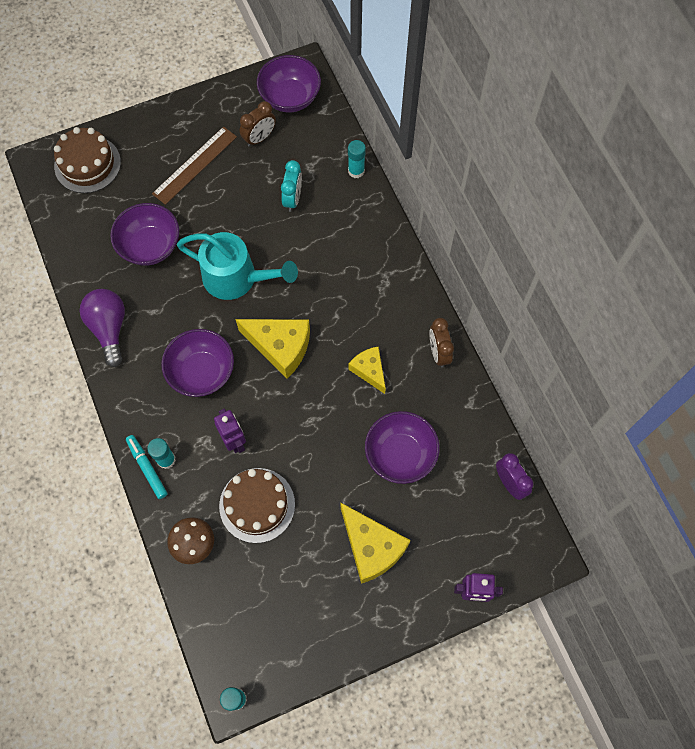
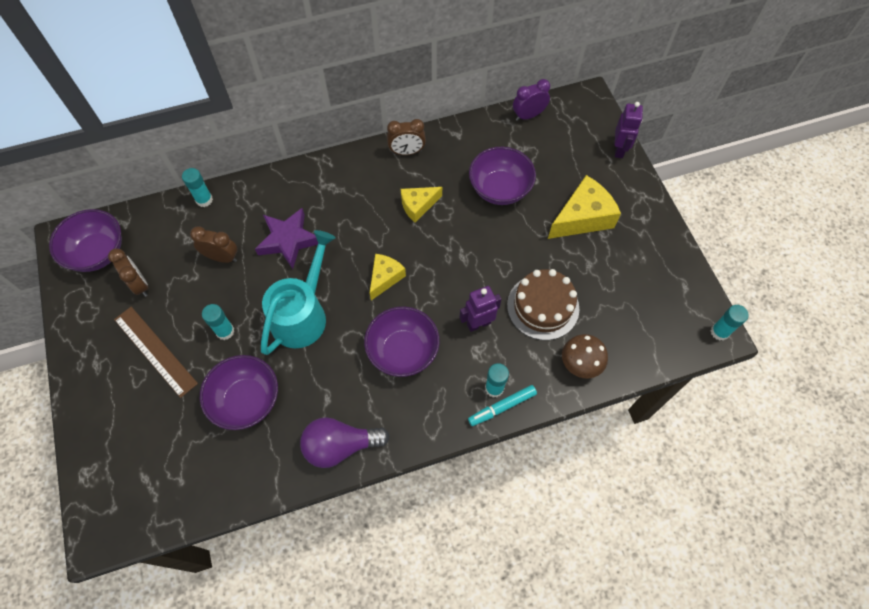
camera: 85 degrees left, 5 degrees down
brown cake [54,127,121,193] -> none
yellow cheese [235,319,310,379] -> yellow cheese [370,254,406,300], size x0.61
turquoise clock [281,160,302,212] -> brown clock [190,226,237,263]
none -> turquoise glue stick [202,304,235,340]
none -> purple star [255,208,318,269]

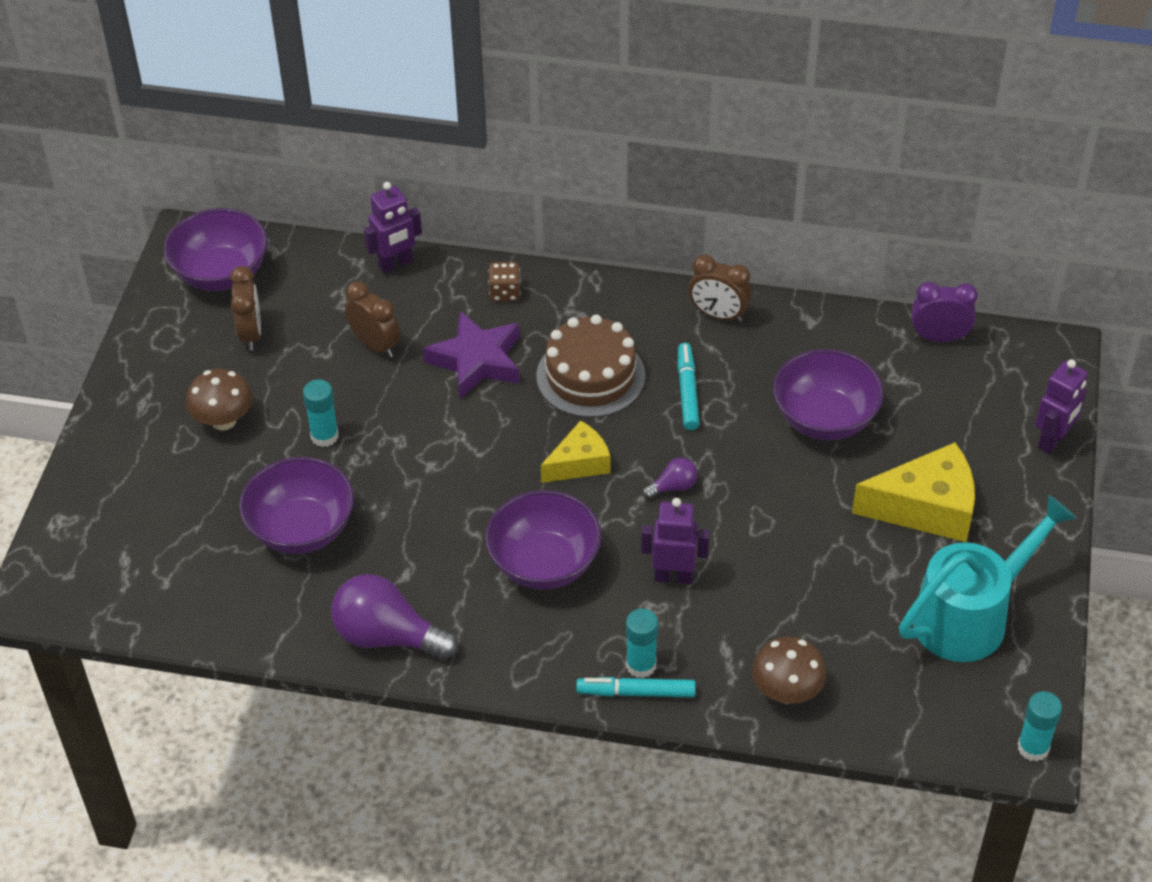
camera: 30 degrees right, 15 degrees down
brown ruler [114,307,198,398] -> brown mushroom [186,368,253,431]
turquoise glue stick [182,168,213,207] -> purple robot [364,182,422,274]
turquoise watering can [261,230,336,355] -> turquoise watering can moved to [899,495,1077,662]
yellow cheese [401,187,442,223] -> turquoise marker [678,343,700,430]
brown cake [507,269,579,340] -> brown cake moved to [536,315,645,418]
none -> brown dice [488,262,521,301]
none -> purple light bulb [642,458,698,499]

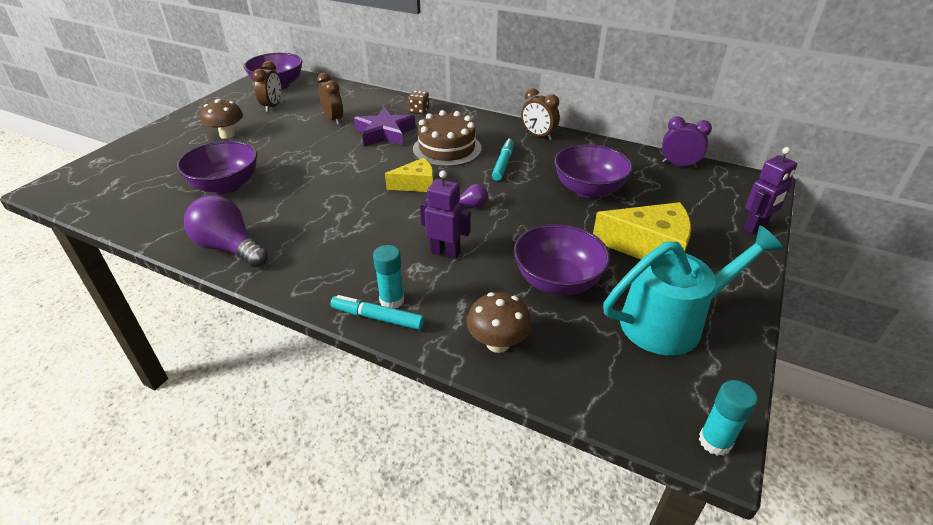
camera: 15 degrees right, 10 degrees down
turquoise glue stick [303,379,339,447] -> none
purple robot [364,182,422,274] -> none
purple bowl [485,490,602,590] -> purple bowl moved to [514,224,610,295]

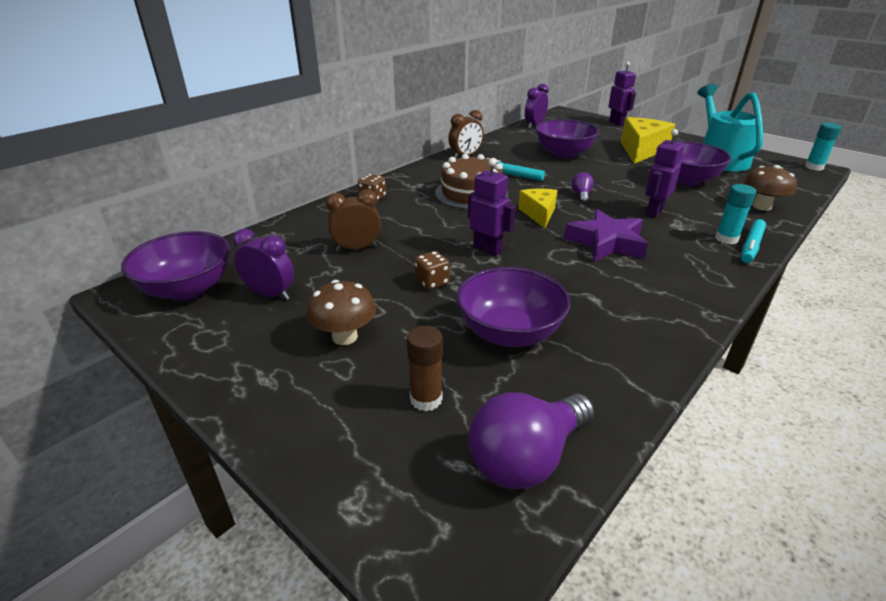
camera: 75 degrees left, 5 degrees down
purple light bulb [184,195,268,267] -> purple light bulb moved to [468,392,594,489]
brown clock [253,61,281,112] -> purple clock [233,229,294,300]
purple star [354,107,416,147] -> purple star moved to [564,209,648,262]
none -> brown glue stick [407,326,443,411]
none -> brown dice [414,251,450,290]
none -> purple robot [468,159,515,256]

